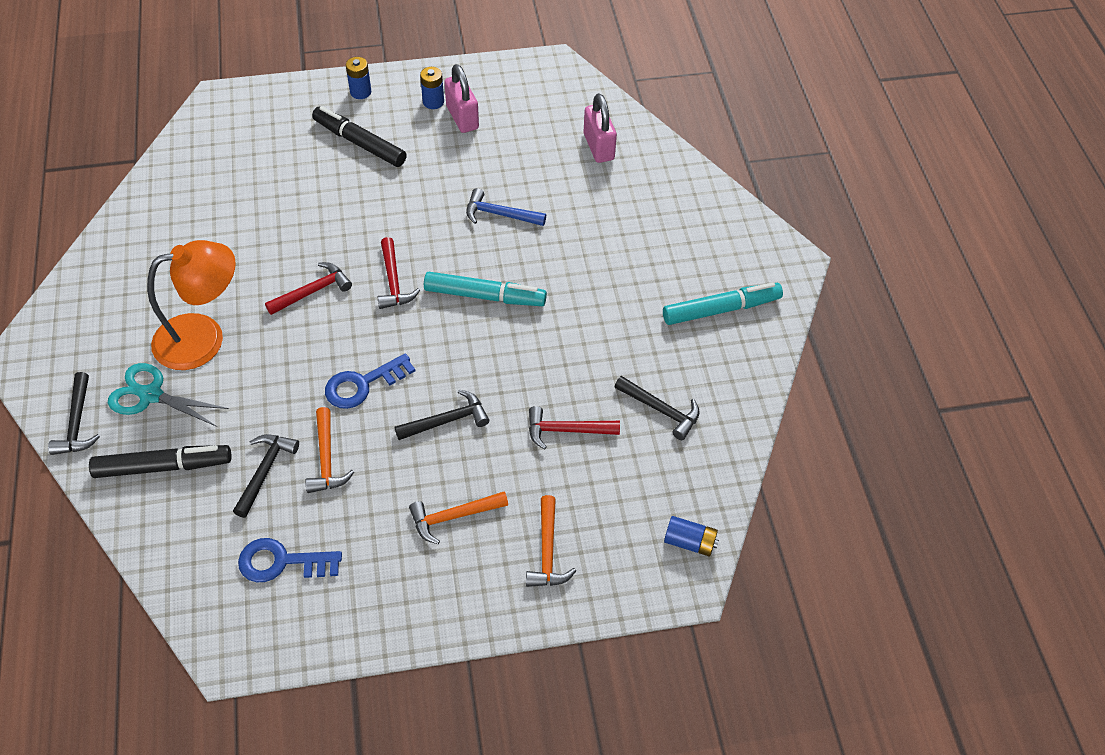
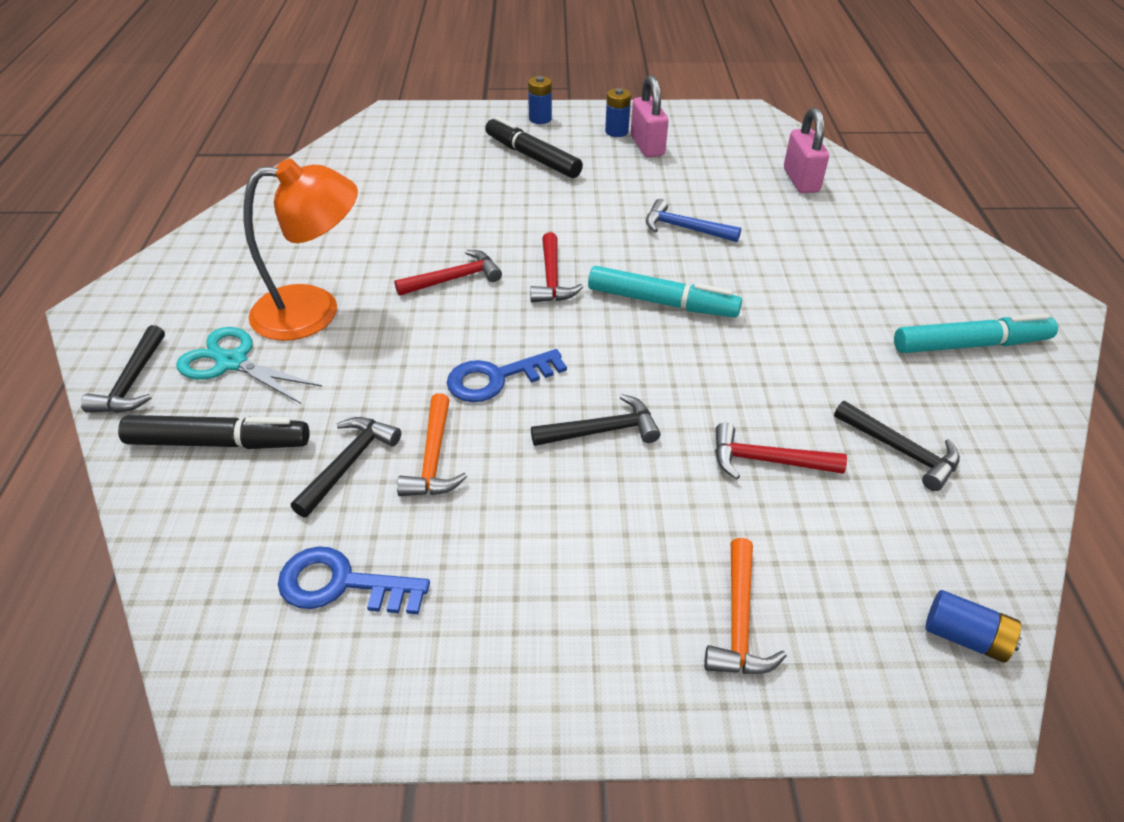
camera: 10 degrees right, 10 degrees down
orange hammer [409,492,508,544] -> none

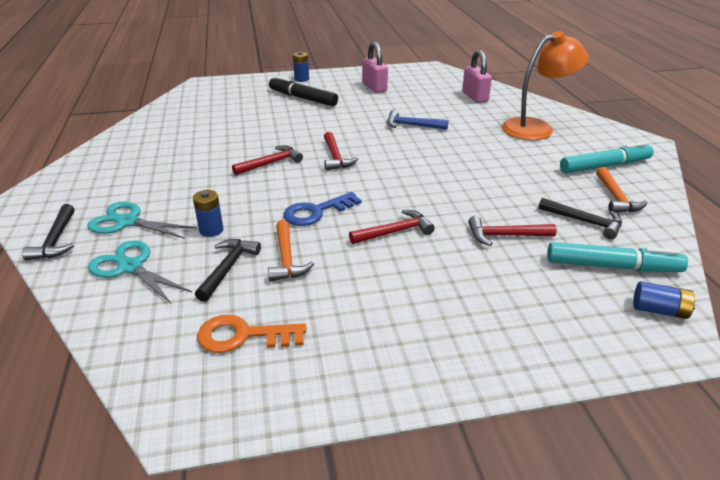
camera: 10 degrees left, 10 degrees down
black marker [118,415,310,449] -> turquoise scissors [88,241,192,304]
orange lamp [243,159,358,341] -> orange lamp moved to [502,31,589,140]
blue key [278,546,430,614] -> orange key [197,315,306,353]
black hammer [531,394,661,446] -> red hammer [349,210,435,244]
turquoise marker [588,266,742,318] -> turquoise marker moved to [547,242,688,272]
blue battery [605,88,631,137] -> blue battery moved to [193,190,223,237]
orange hammer [704,538,787,674] -> orange hammer moved to [596,167,647,213]

